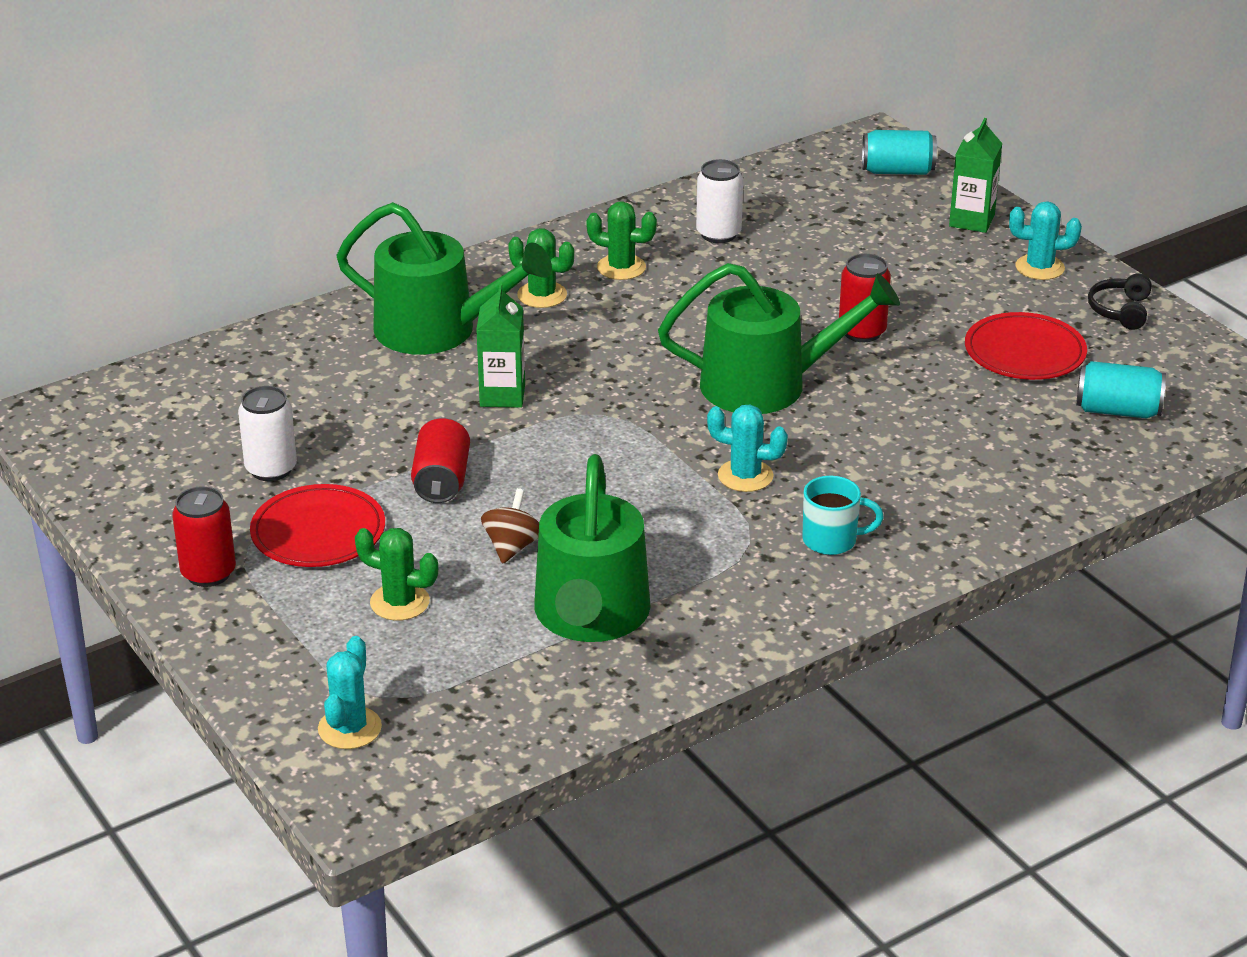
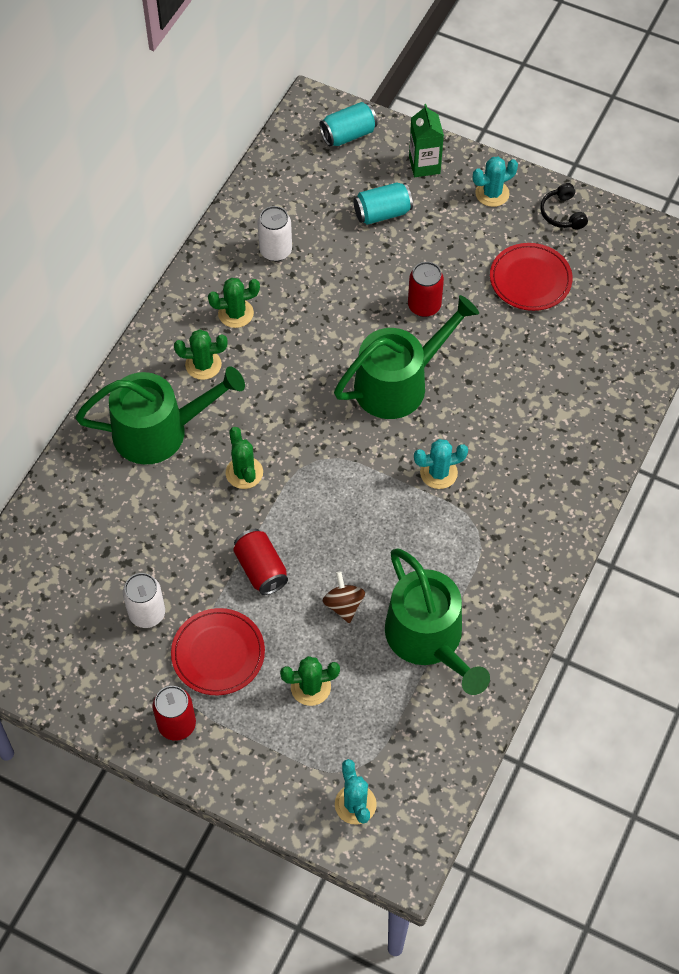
camera: 30 degrees left, 25 degrees up
green carton [476,284,525,408] -> green cactus [226,427,263,489]
turquoise mug [802,476,884,555] -> none
turquoise can [1076,361,1166,419] -> turquoise can moved to [353,183,413,225]

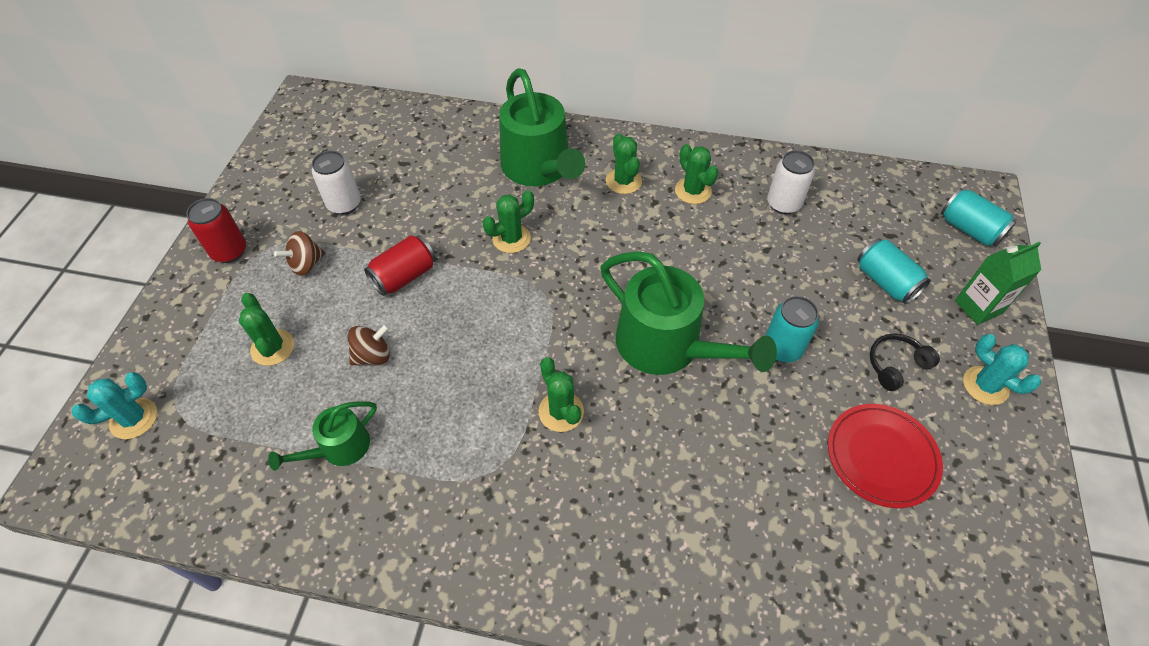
camera: 75 degrees right, 5 degrees down
red plate [171,608,265,695] -> brown spinning top [274,231,325,276]
green watering can [385,548,490,695] -> green watering can [268,401,377,471], size x0.52
red can [408,262,444,317] -> turquoise can [765,296,819,362]
turquoise cactus [414,439,468,489] -> green cactus [538,357,584,432]
black headphones [540,183,588,230] -> black headphones moved to [869,333,940,391]

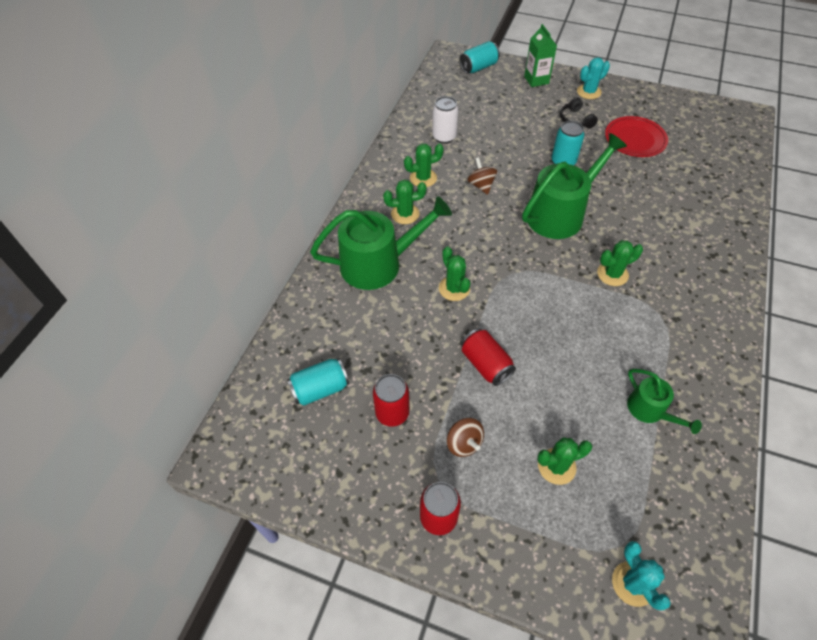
camera: 80 degrees left, 0 degrees up
white can [312,151,361,215] -> red can [373,374,409,427]
brown spinning top [348,324,390,366] -> brown spinning top moved to [467,157,497,195]
turquoise can [857,238,931,304] -> turquoise can moved to [287,358,349,406]

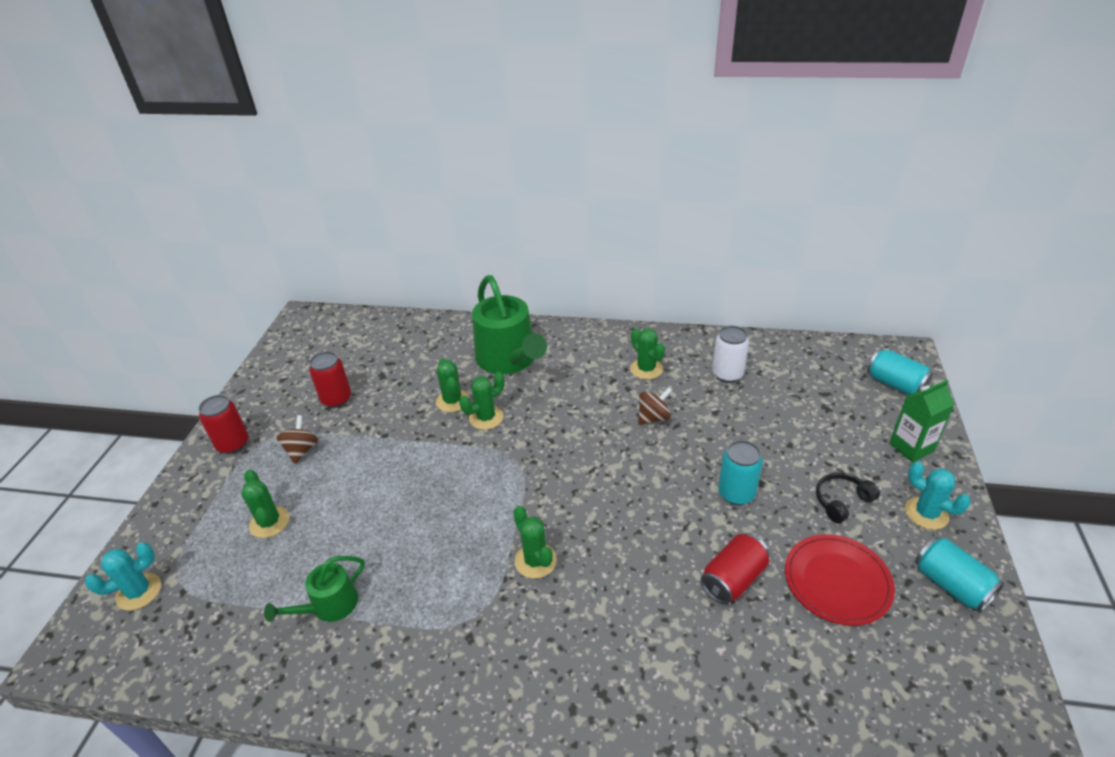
camera: 80 degrees right, 15 degrees down
turquoise can [287,358,349,406] -> turquoise can moved to [915,537,1004,612]
green cactus [383,180,426,224] -> green cactus moved to [436,358,470,412]
brown spinning top [447,418,484,457] -> brown spinning top turned 135 degrees clockwise [276,415,318,464]
red can [461,329,516,386] -> red can moved to [700,533,769,605]
green watering can [522,133,627,239] -> none

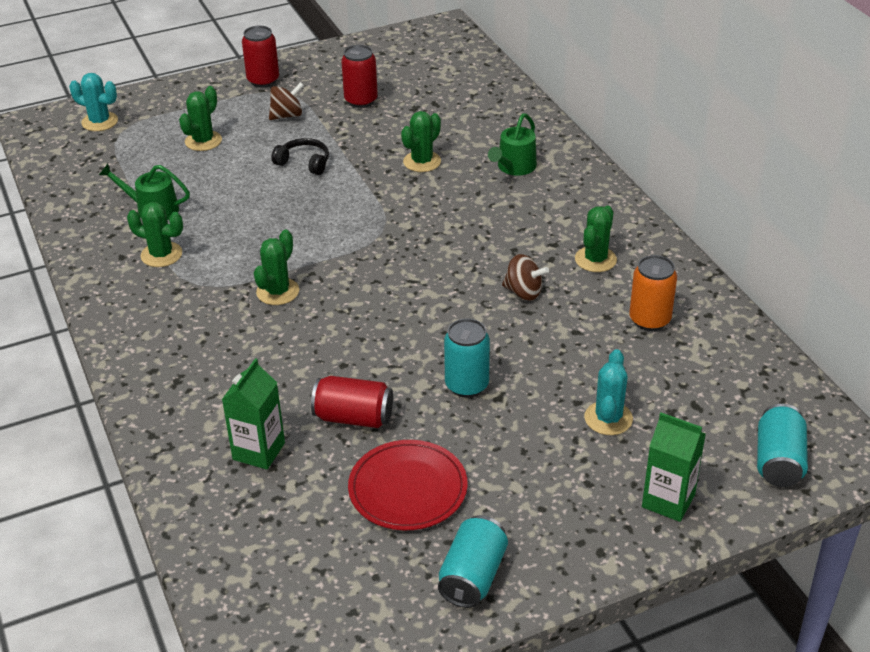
camera: 55 degrees right, 0 degrees up
green cactus [459,372,504,430] -> green cactus moved to [127,202,183,267]
green watering can [472,275,547,374] -> green watering can [488,113,537,176], size x0.52
white can [712,326,749,383] -> orange can [629,255,677,331]
black headphones [816,472,880,523] -> black headphones moved to [271,138,329,175]
turquoise cactus [905,461,971,530] -> turquoise cactus moved to [585,349,633,435]
none -> green carton [222,358,285,470]

